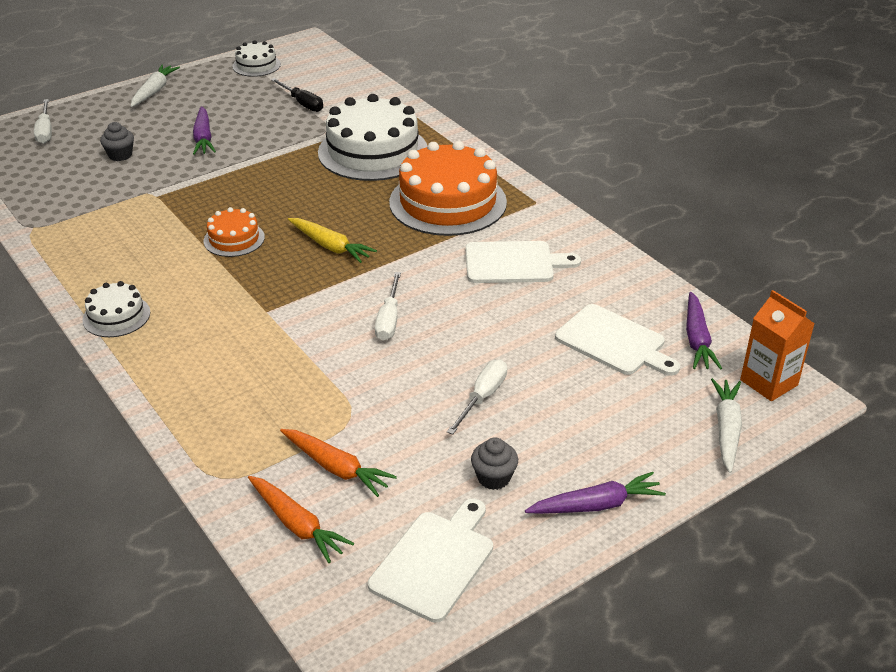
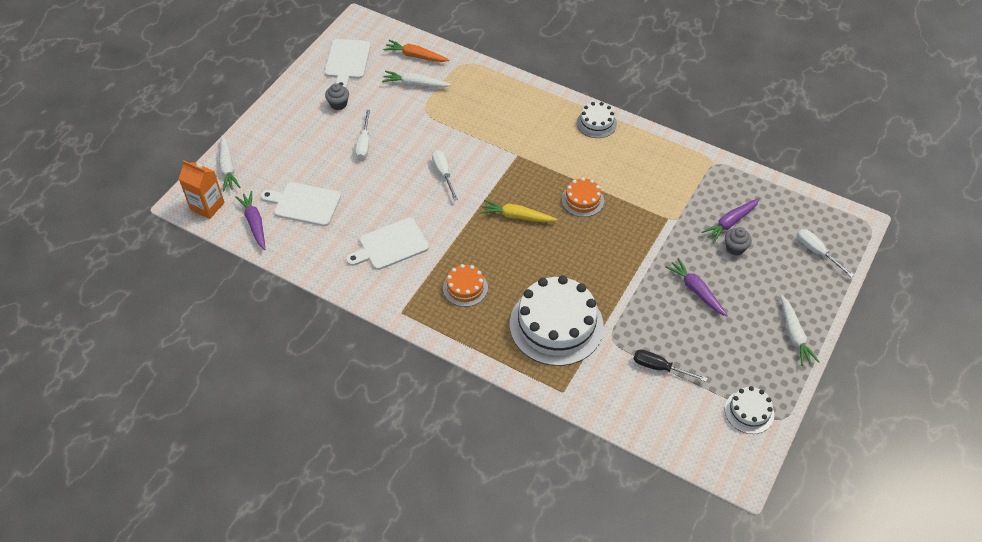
camera: 155 degrees right, 15 degrees up
orange carrot [280,429,397,497] -> white carrot [382,71,452,88]
orange cake [389,141,507,236] -> orange cake [443,264,488,307], size x0.49
purple carrot [525,472,666,514] -> purple carrot moved to [701,198,760,243]

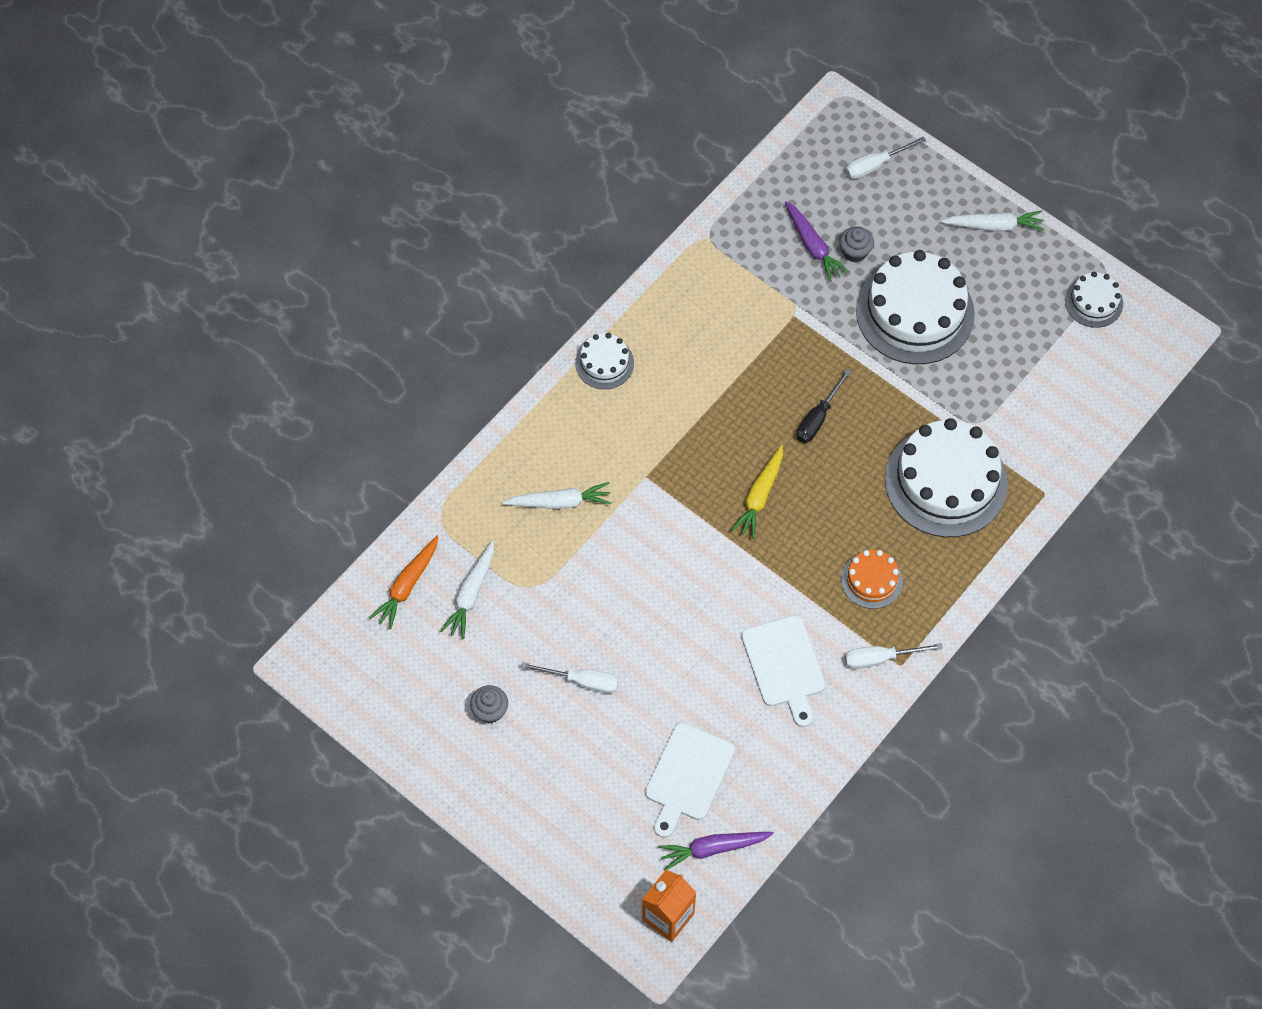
camera: 80 degrees left, 10 degrees up
white carrot [219,136,240,191] -> white carrot moved to [503,482,611,509]
white cutting board [324,39,371,88] -> none
white screwdriver [432,150,458,201] -> white screwdriver moved to [845,643,943,669]
orange cake [562,178,604,217] -> none
black screwdriver [633,349,707,382] -> black screwdriver moved to [796,369,851,443]
purple carrot [665,258,728,317] -> white cake [856,250,975,364]

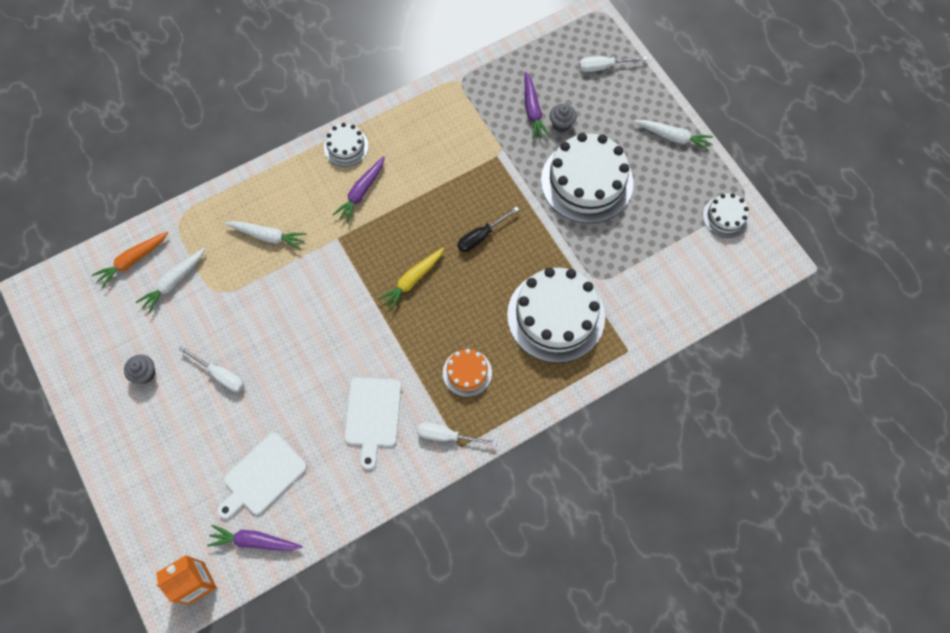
camera: 20 degrees right, 5 degrees up
none -> purple carrot [332,156,385,223]

